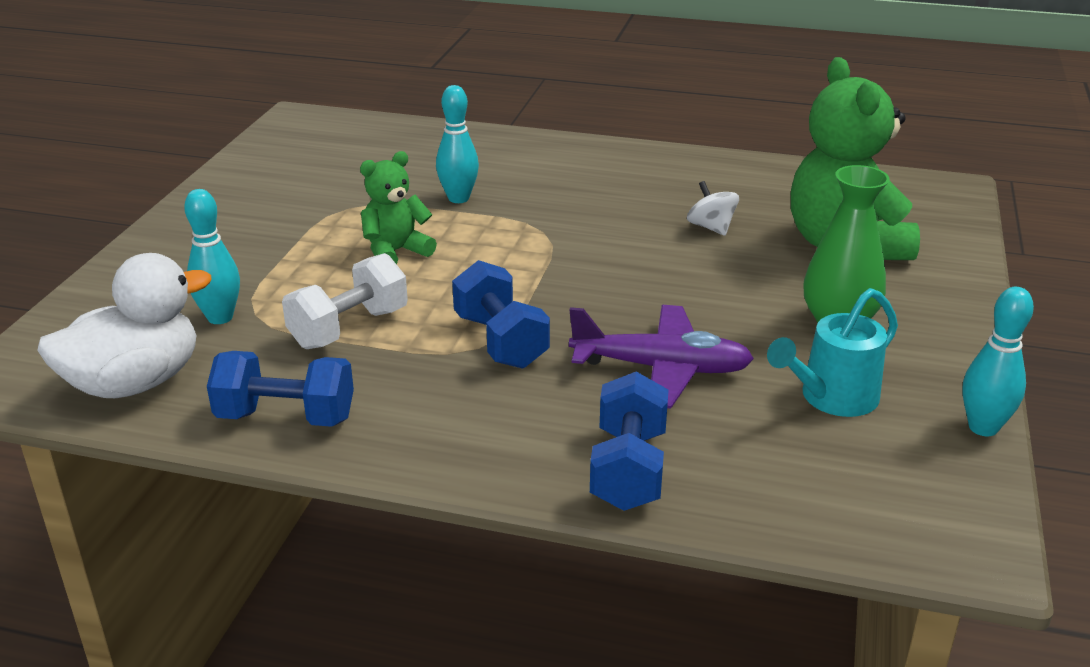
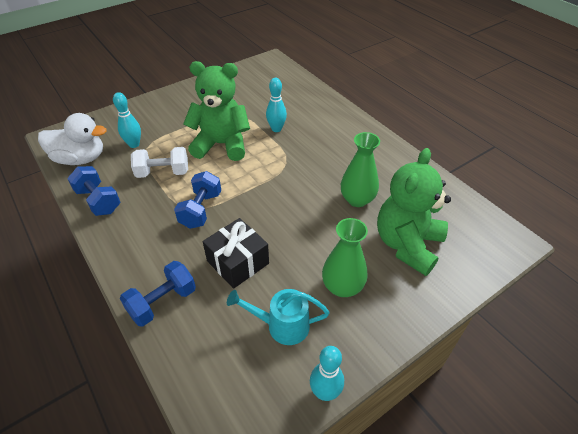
camera: 40 degrees right, 15 degrees up
green teddy bear [360,151,437,264] -> green teddy bear [183,61,250,161], size x1.83
purple plane [569,305,754,408] -> black gift [203,218,269,289]
white spinning top [687,181,739,236] -> green vase [341,132,380,207]

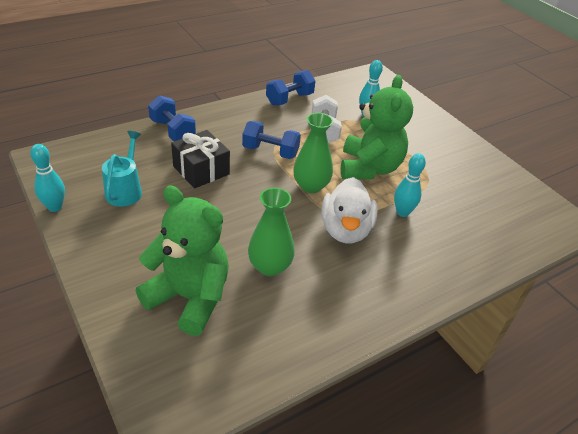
camera: 90 degrees right, 5 degrees down
white duck [38,113,107,165] -> white duck moved to [321,177,378,243]
green vase [322,218,368,297] -> green vase moved to [293,113,333,193]

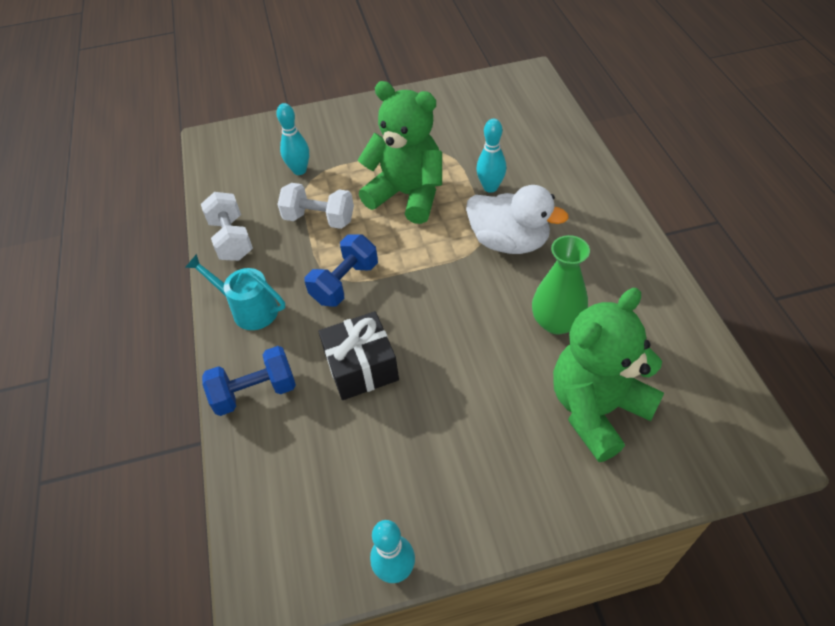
camera: 65 degrees left, 10 degrees up
turquoise watering can [102,131,142,207] -> turquoise watering can moved to [185,254,285,330]
blue dumbbell [266,70,315,106] -> white dumbbell [201,192,253,261]
green vase [293,113,333,193] -> none

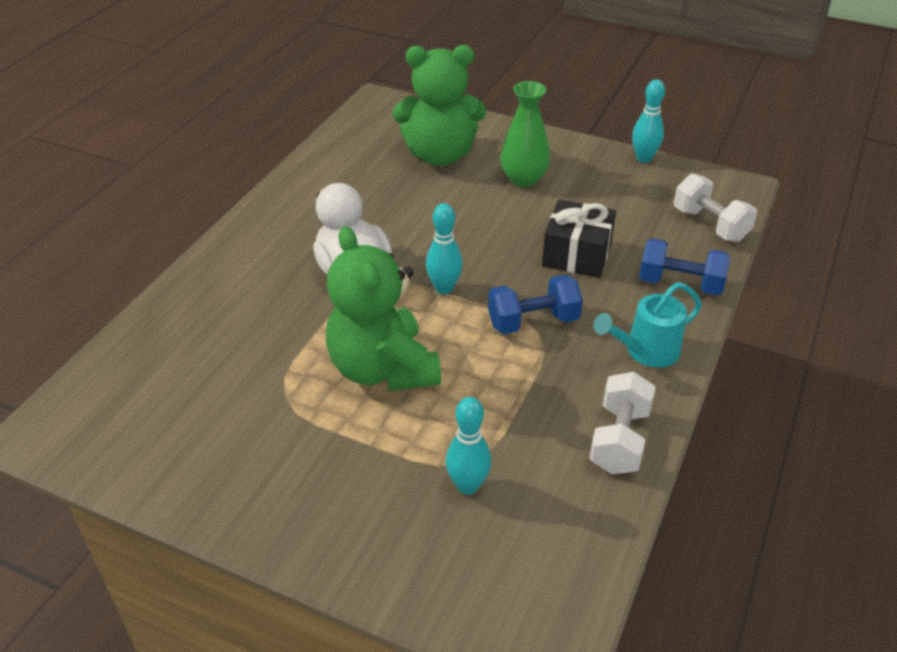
camera: 145 degrees left, 10 degrees down
turquoise watering can [185,254,285,330] -> turquoise watering can turned 90 degrees clockwise [594,282,702,368]
white dumbbell [277,183,354,229] -> white dumbbell moved to [674,173,757,242]
turquoise bowling pin [476,118,506,193] -> turquoise bowling pin moved to [426,203,463,294]
green vase [532,235,590,335] -> green vase moved to [500,81,550,187]

